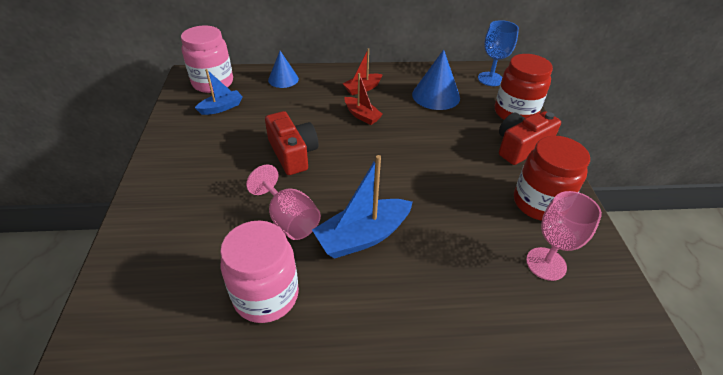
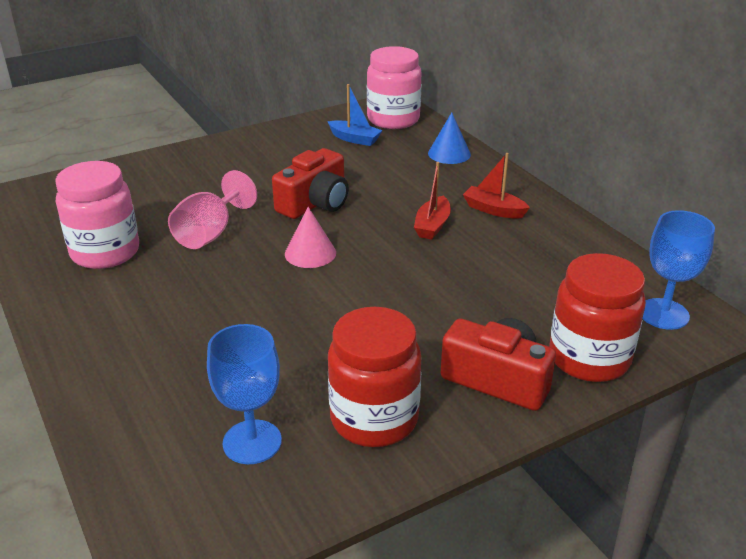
camera: 65 degrees right, 10 degrees down
blue boat [312,155,413,259] -> none
blue cone [412,50,460,110] -> none
pink goblet [526,191,602,281] -> blue goblet [207,324,282,464]
none -> pink cone [285,207,336,268]

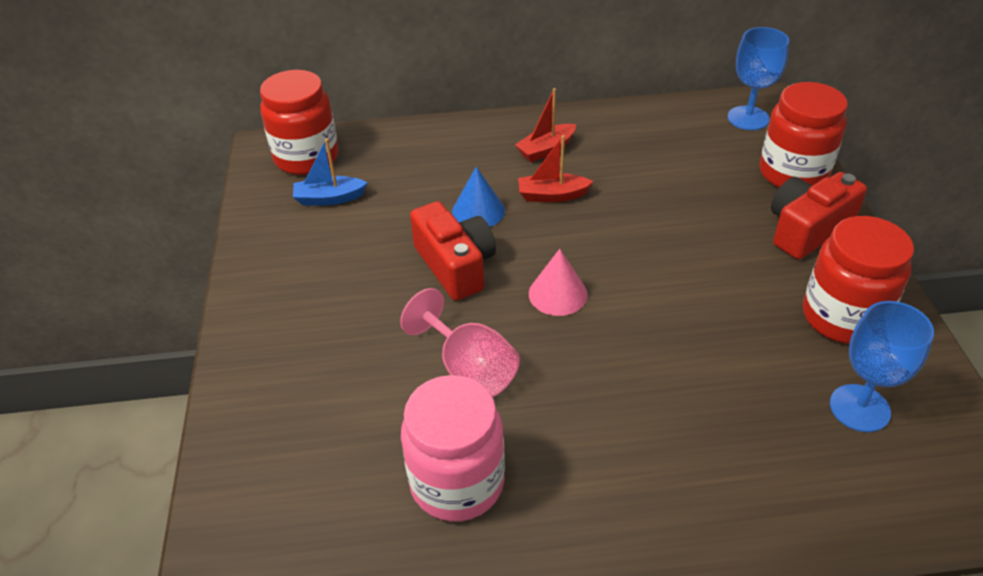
camera: 65 degrees left, 10 degrees up
blue boat [327,84,382,146] -> blue boat turned 150 degrees counterclockwise [293,139,367,206]
pink jar [367,46,422,129] -> red jar [260,70,339,175]
red boat [414,162,451,240] -> red boat turned 135 degrees clockwise [518,135,593,202]
blue cone [428,112,471,164] -> blue cone moved to [452,167,505,227]

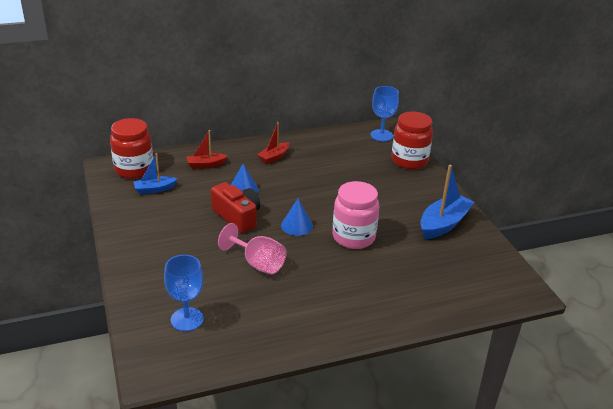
camera: 15 degrees left, 10 degrees down
pink jar [401,375,505,522] -> pink jar moved to [332,181,379,249]
red boat [518,135,593,202] -> red boat moved to [187,130,228,169]
pink cone [529,249,588,316] -> blue cone [281,199,313,236]
red camera [771,172,867,259] -> none
red jar [803,216,914,344] -> blue boat [420,165,474,239]
blue goblet [830,301,934,432] -> blue goblet moved to [164,255,203,331]

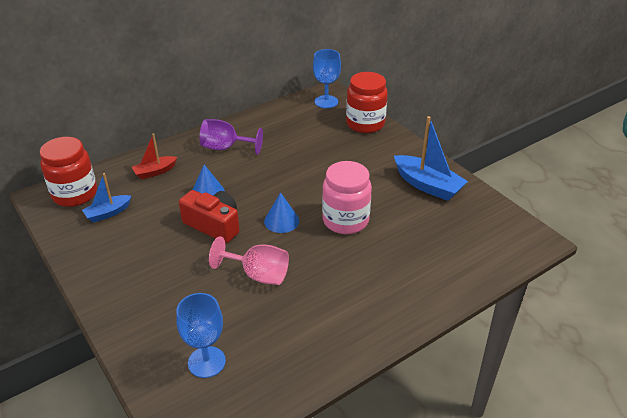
camera: 15 degrees left, 5 degrees up
red boat [257,122,289,164] -> purple goblet [199,119,263,155]
blue boat [420,165,474,239] -> blue boat turned 105 degrees clockwise [394,116,468,201]

